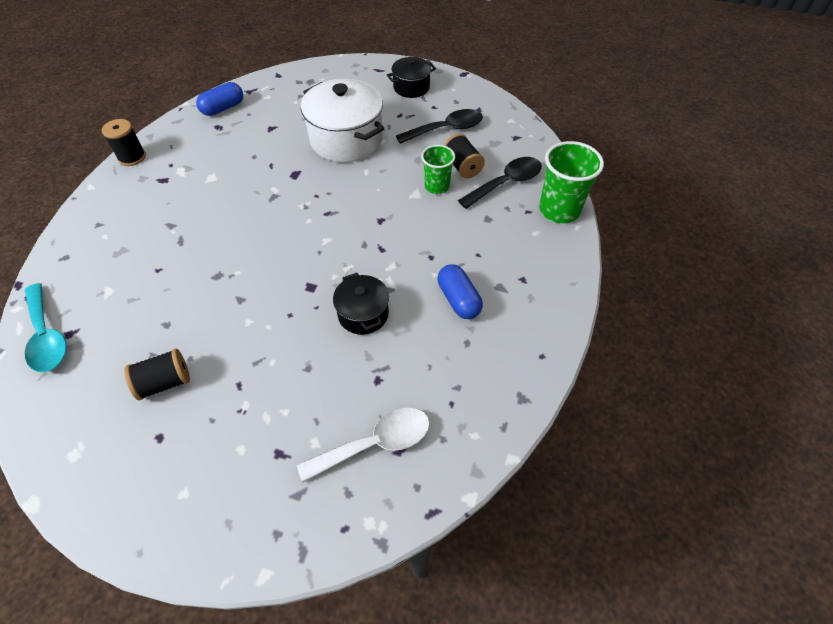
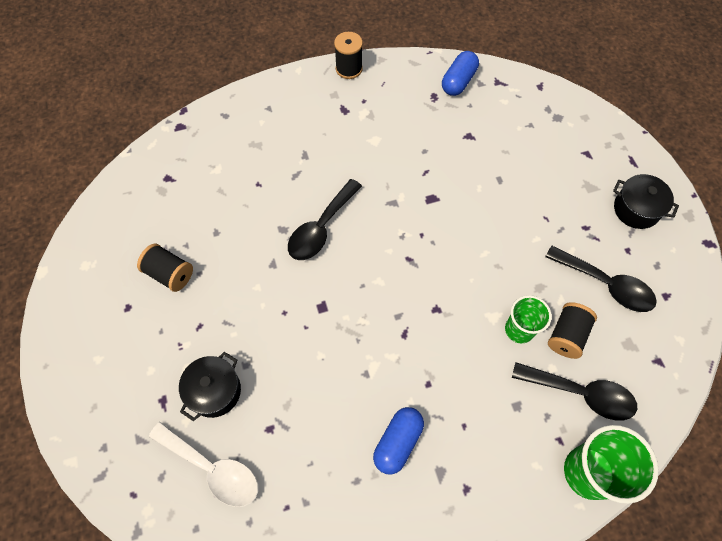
camera: 55 degrees right, 10 degrees up
turquoise spoon [25,283,67,372] -> none
blue capsule [196,82,243,116] -> blue capsule turned 75 degrees counterclockwise [442,51,479,96]
white pot [301,79,384,162] -> none
black pot [333,273,389,335] -> black pot moved to [179,352,241,421]
none -> black spoon [288,179,362,260]

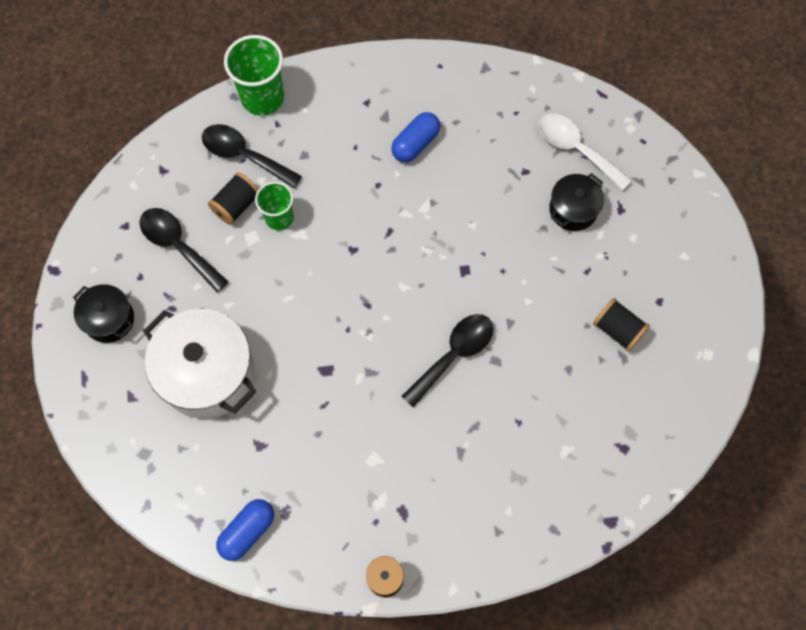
camera: 170 degrees left, 5 degrees up
none -> white pot [143,309,256,419]

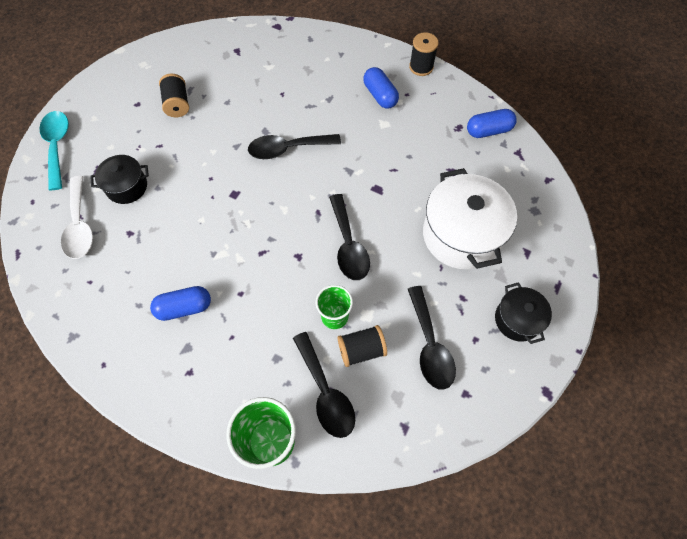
camera: 145 degrees left, 5 degrees down
none -> turquoise spoon [39,111,69,190]
none -> black spoon [329,194,370,280]
none -> blue capsule [363,67,399,109]

